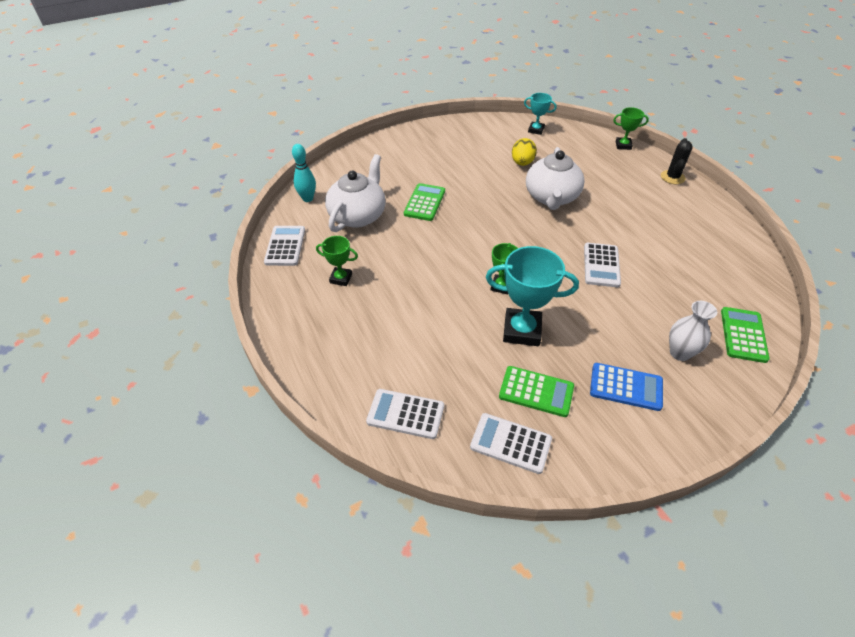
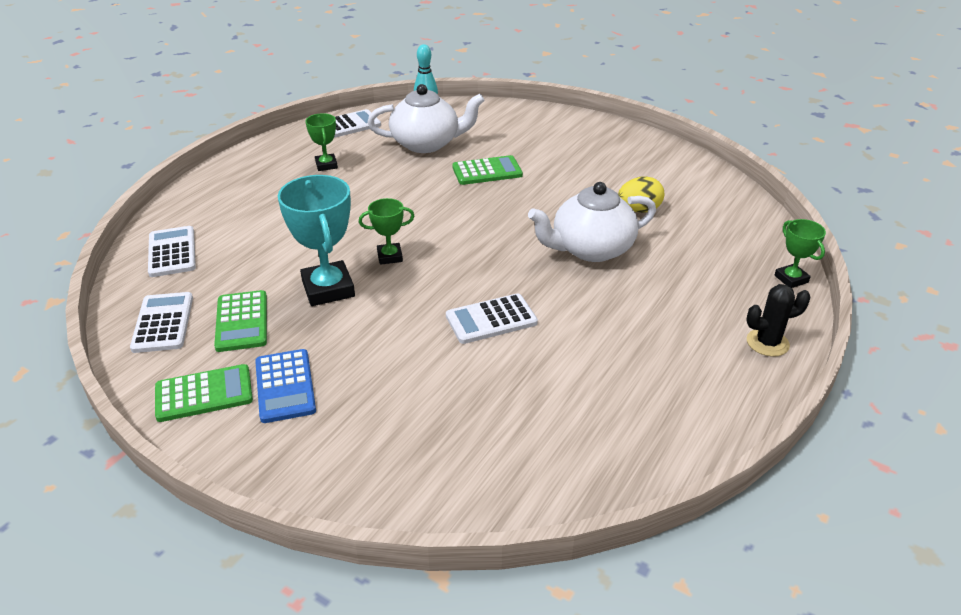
camera: 60 degrees right, 10 degrees down
turquoise trophy [524,93,557,135] -> none
white vase [669,301,717,361] -> none
green calculator [721,307,770,363] -> green calculator moved to [155,364,253,422]

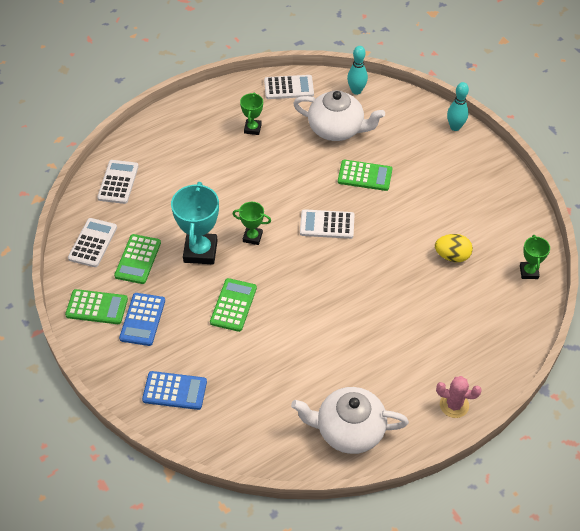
camera: 25 degrees right, 15 degrees up
white calculator [446,293,538,344] -> white calculator moved to [300,209,355,239]
white teapot [528,182,656,262] -> white teapot moved to [291,387,409,454]
black cactus [746,284,810,357] -> pink cactus [436,376,482,418]
green trophy [774,219,826,288] -> green trophy moved to [520,235,550,279]
none -> blue calculator [142,371,207,410]
none -> green calculator [210,278,257,332]
none -> turquoise bowling pin [447,82,469,131]

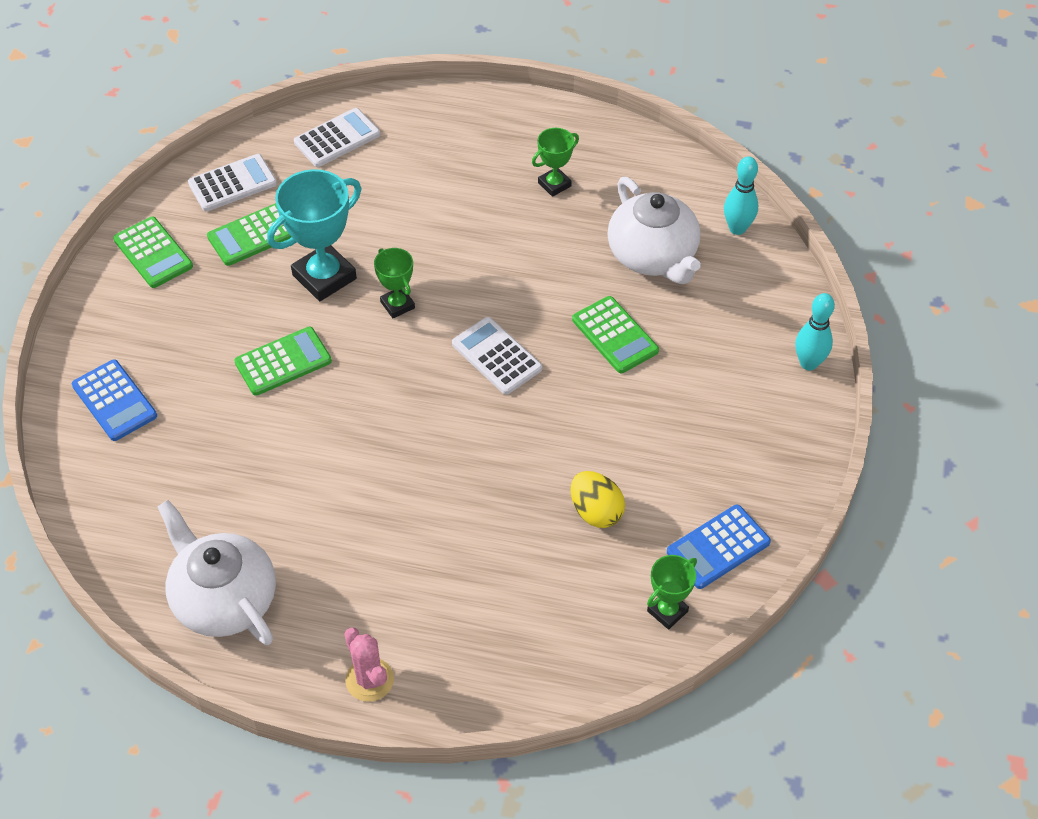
camera: 45 degrees right, 0 degrees up
blue calculator [119,293,165,346] -> blue calculator moved to [667,505,771,589]
white calculator [264,75,314,99] -> none

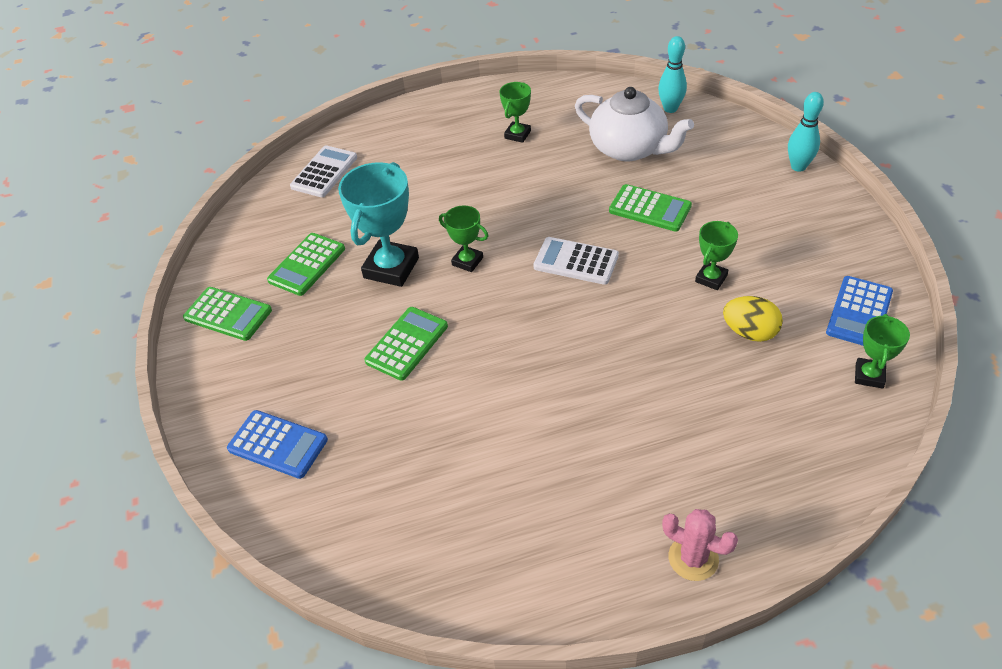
camera: 25 degrees left, 5 degrees down
white teapot [158,500,276,645] -> none
white calculator [188,154,277,212] -> none
none -> green trophy [695,221,738,290]

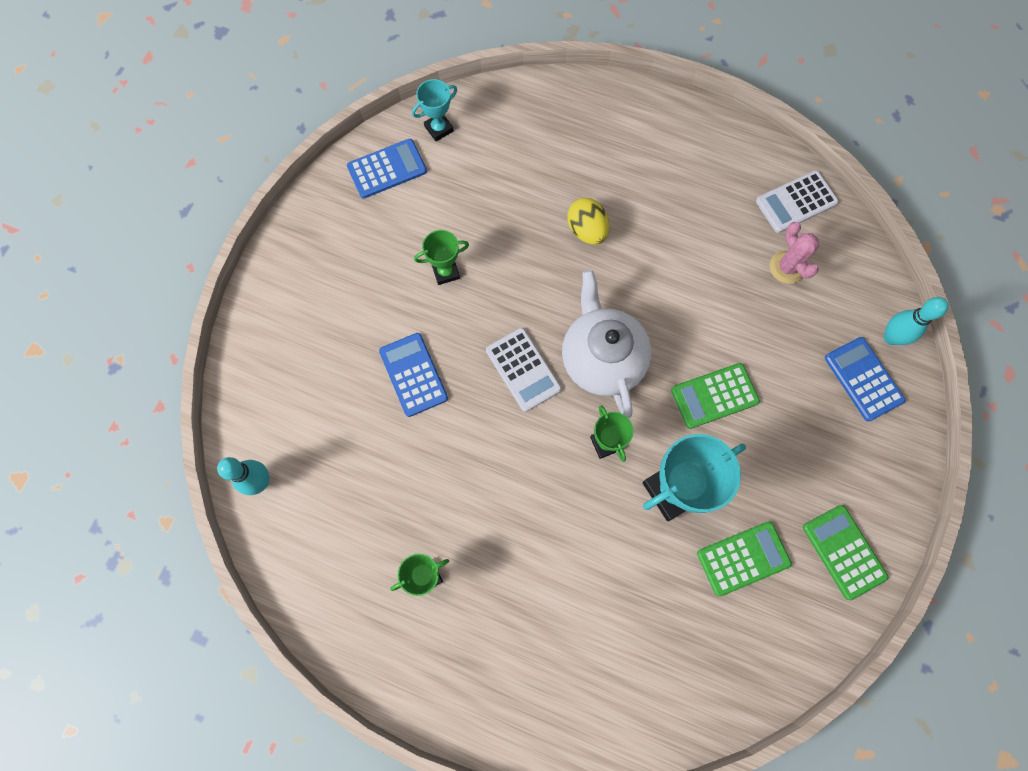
camera: 145 degrees left, 25 degrees up
white calculator [290,145,357,197] -> white calculator moved to [756,170,839,233]
white teapot [575,87,694,161] -> white teapot moved to [562,270,652,418]
green calculator [609,184,692,232] -> blue calculator [379,333,448,417]
pink cactus [662,509,738,581] -> pink cactus moved to [770,222,819,284]
yellow egg [723,296,783,342] -> yellow egg moved to [568,198,609,245]
turquoise bowling pin [788,92,824,172] -> turquoise bowling pin moved to [884,297,949,345]
green trophy [855,314,910,389] -> turquoise trophy [412,79,457,141]

